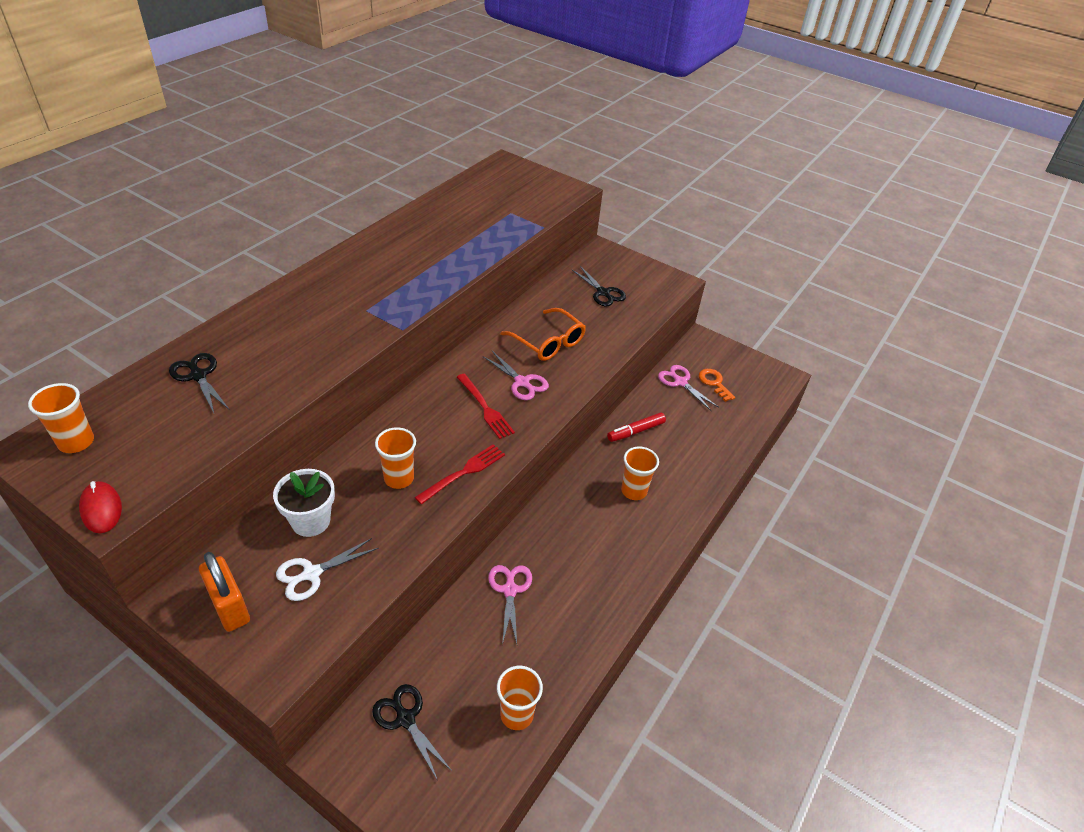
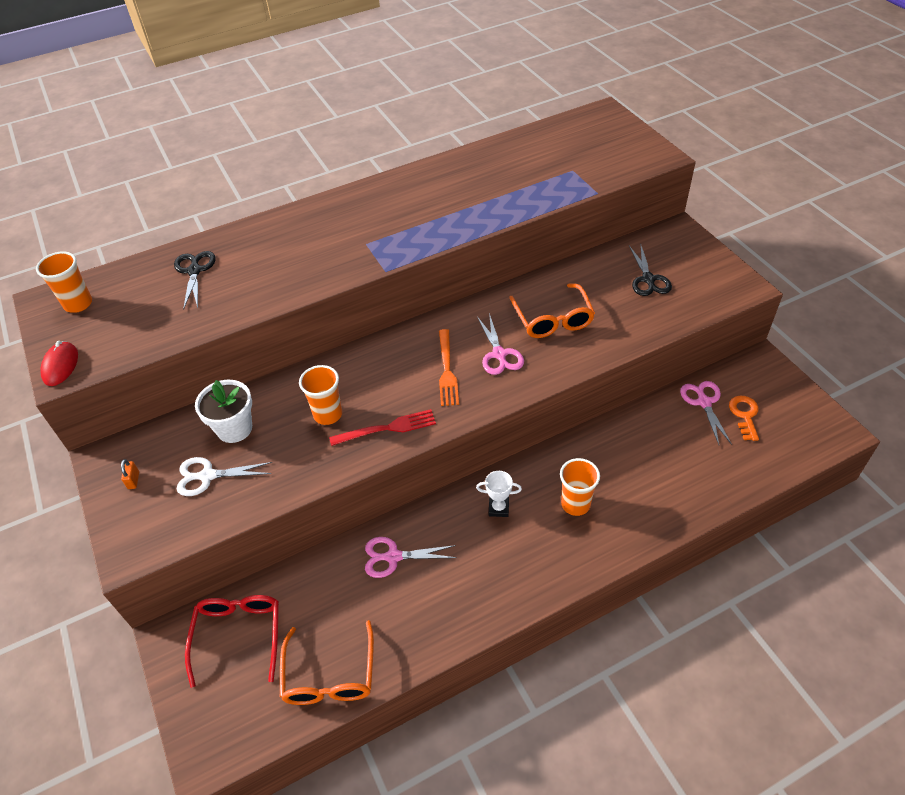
camera: 35 degrees right, 5 degrees up
orange padlock [199,552,250,632] -> orange padlock [121,459,139,489], size x0.43
black scissors [372,684,452,781] -> red glasses [185,595,279,688]
red fork [457,374,515,439] -> orange fork [439,329,459,406]
pink scissors [488,565,532,645] -> pink scissors turned 120 degrees counterclockwise [365,537,457,578]
orange cup [497,666,543,730] -> orange glasses [280,620,374,705]
red marker [607,412,666,442] -> none
none -> white trophy [476,471,522,517]

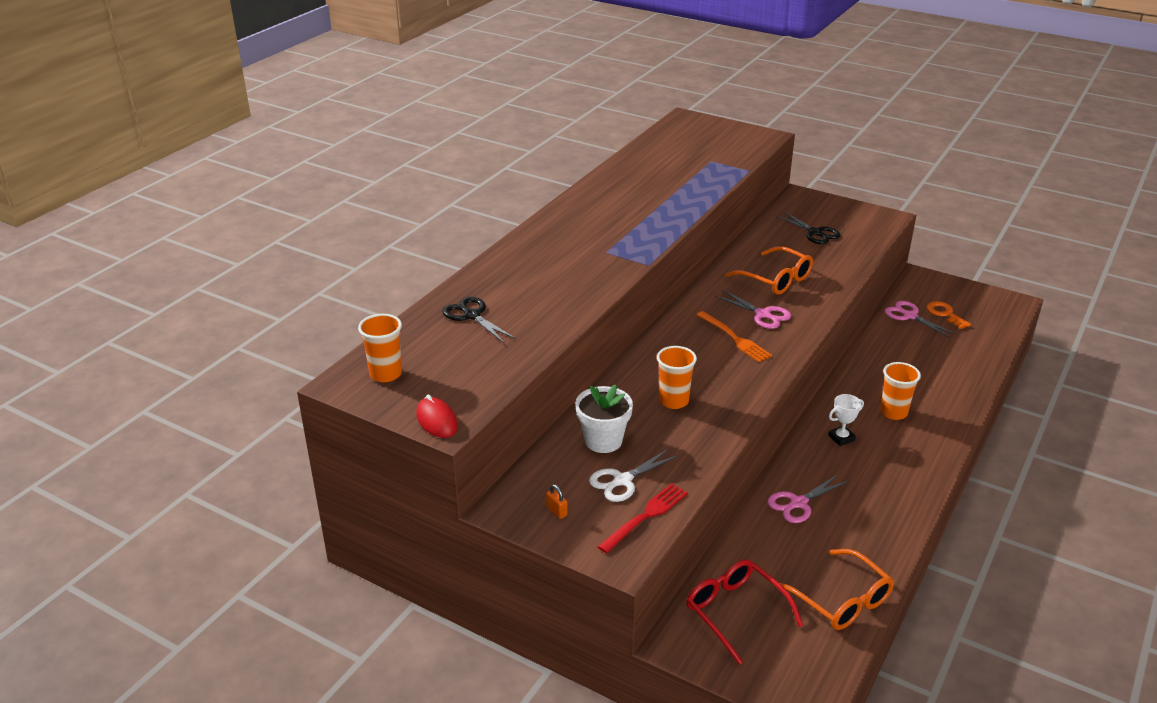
camera: 35 degrees left, 15 degrees down
red fork [329,409,436,446] -> red fork moved to [598,483,688,554]

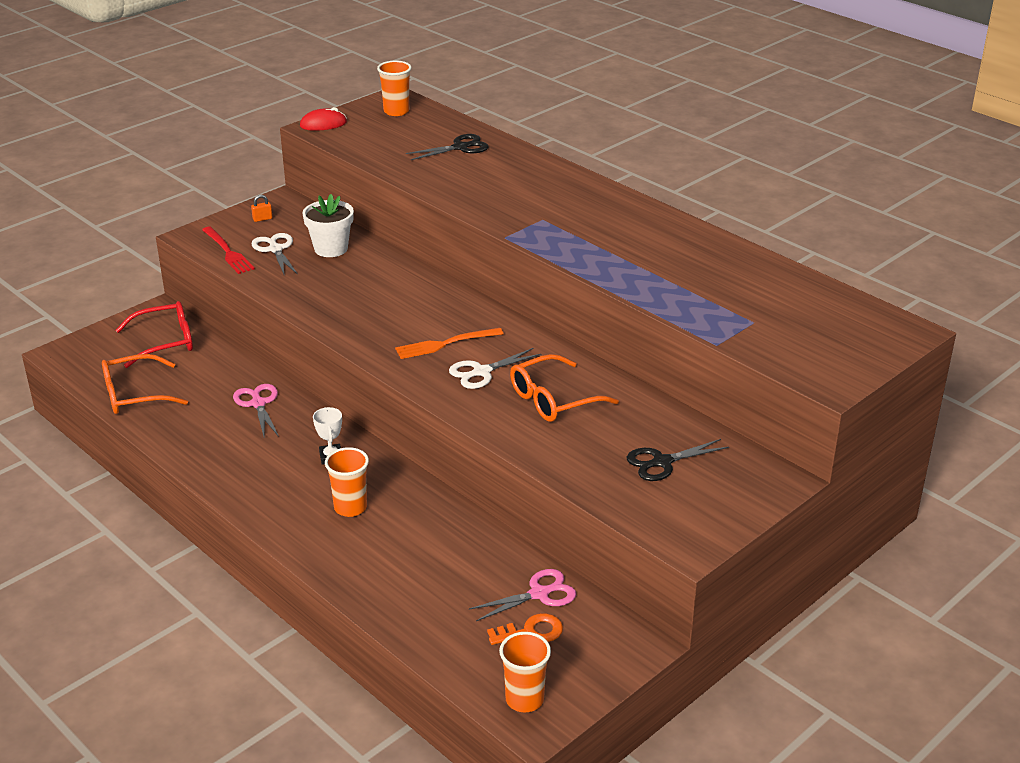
camera: 105 degrees right, 0 degrees up
orange cup [657,346,697,409] -> orange cup moved to [499,632,551,712]
pink scissors [715,290,791,329] -> white scissors [449,348,541,389]

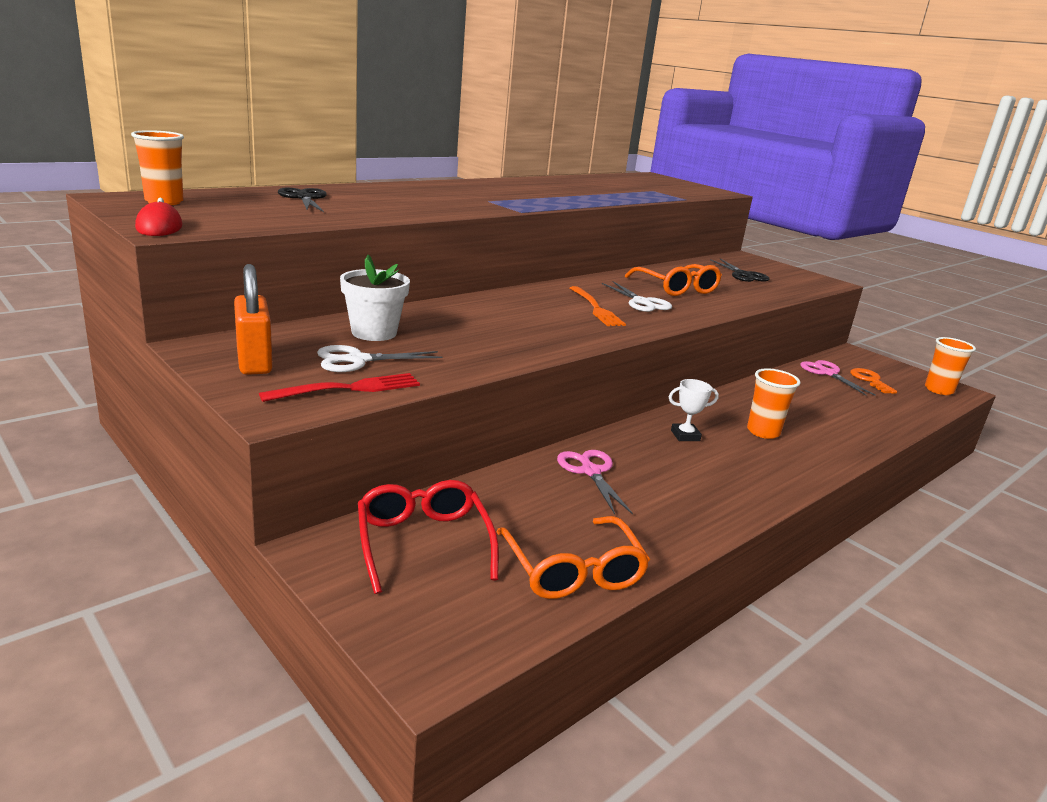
camera: 90 degrees left, 10 degrees down
pink scissors [233,384,279,437] -> pink scissors turned 90 degrees clockwise [557,450,633,515]
orange padlock [251,195,272,222] -> orange padlock [234,264,273,375], size x2.33

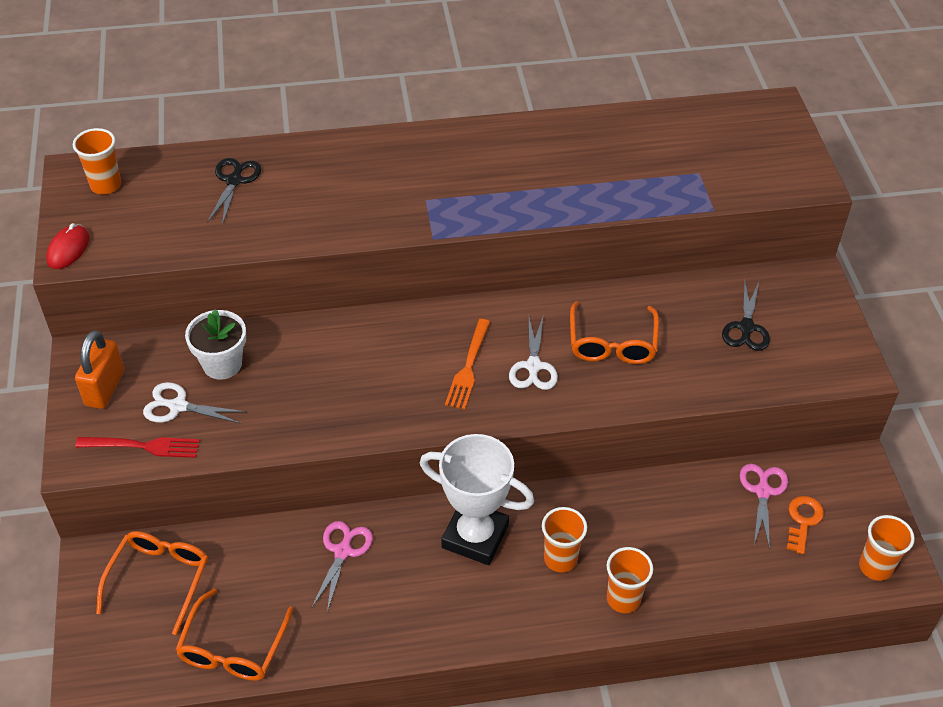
camera: 35 degrees right, 25 degrees up
red glasses [358,480,499,594] -> orange glasses [96,531,208,635]
white trophy [669,379,719,441] -> white trophy [420,434,534,565], size x2.31
none -> orange cup [606,547,653,613]

